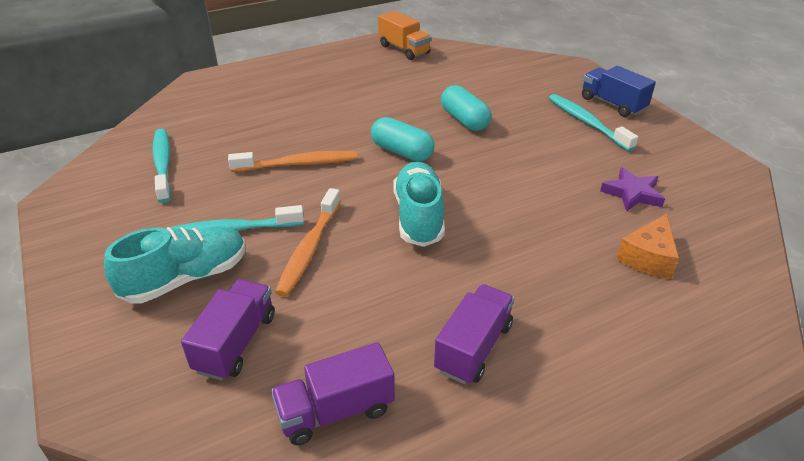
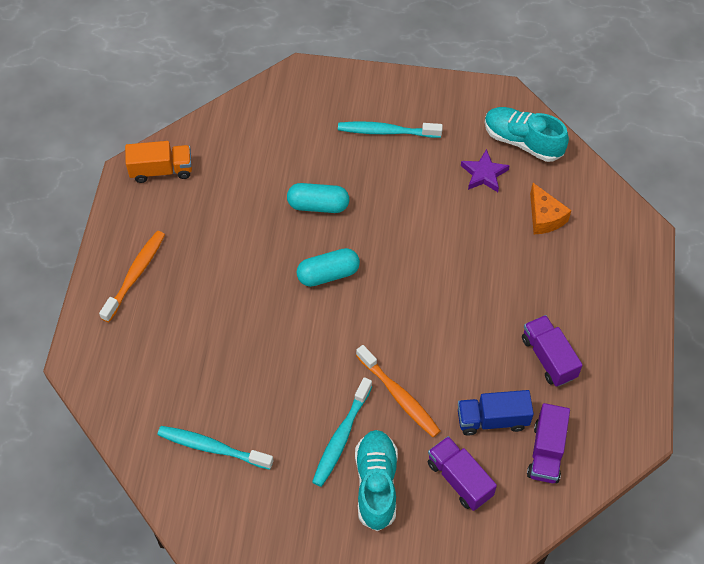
camera: 55 degrees left, 20 degrees up
orange toothbrush [228,151,357,172] -> orange toothbrush moved to [99,231,165,322]
turquoise shoe [394,162,445,247] -> turquoise shoe moved to [485,107,569,162]
blue truck [582,66,656,117] -> blue truck moved to [458,390,534,436]

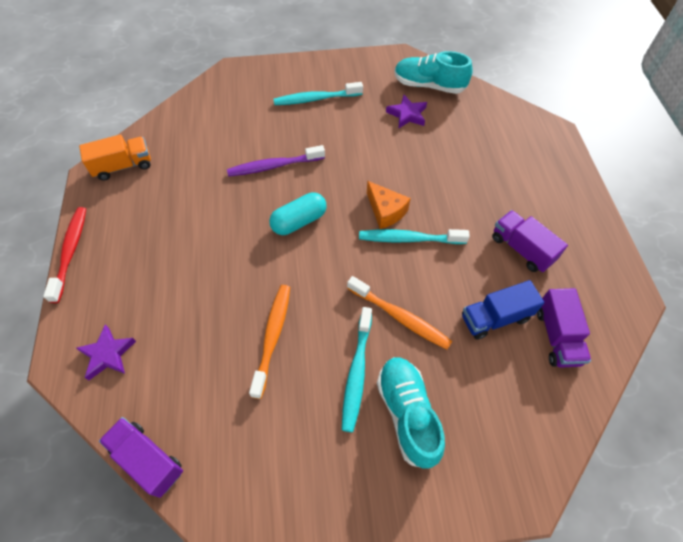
camera: 15 degrees left, 0 degrees up
orange toothbrush [99,231,165,322] -> orange toothbrush moved to [249,285,290,399]
turquoise toothbrush [157,426,273,470] -> turquoise toothbrush moved to [359,229,470,244]
turquoise capsule [287,183,349,213] -> purple toothbrush [227,145,325,177]
purple truck [428,436,497,511] -> purple truck moved to [99,417,183,498]
orange cheese [530,183,572,234] -> orange cheese moved to [367,181,411,229]
none -> red toothbrush [43,207,86,303]
none -> purple star [76,325,136,380]

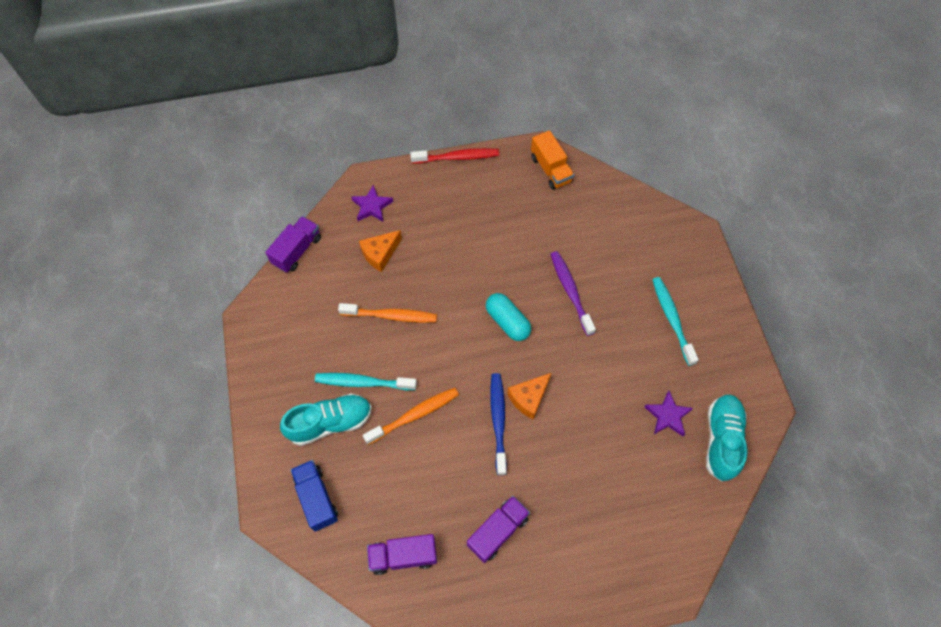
camera: 85 degrees right, 5 degrees up
orange toothbrush [347,276,452,349] -> orange toothbrush turned 150 degrees counterclockwise [363,387,459,445]
turquoise toothbrush [359,229,470,244] -> blue toothbrush [490,373,507,475]
blue truck [462,280,544,340] -> blue truck moved to [291,460,338,531]
none -> orange cheese [359,230,402,272]

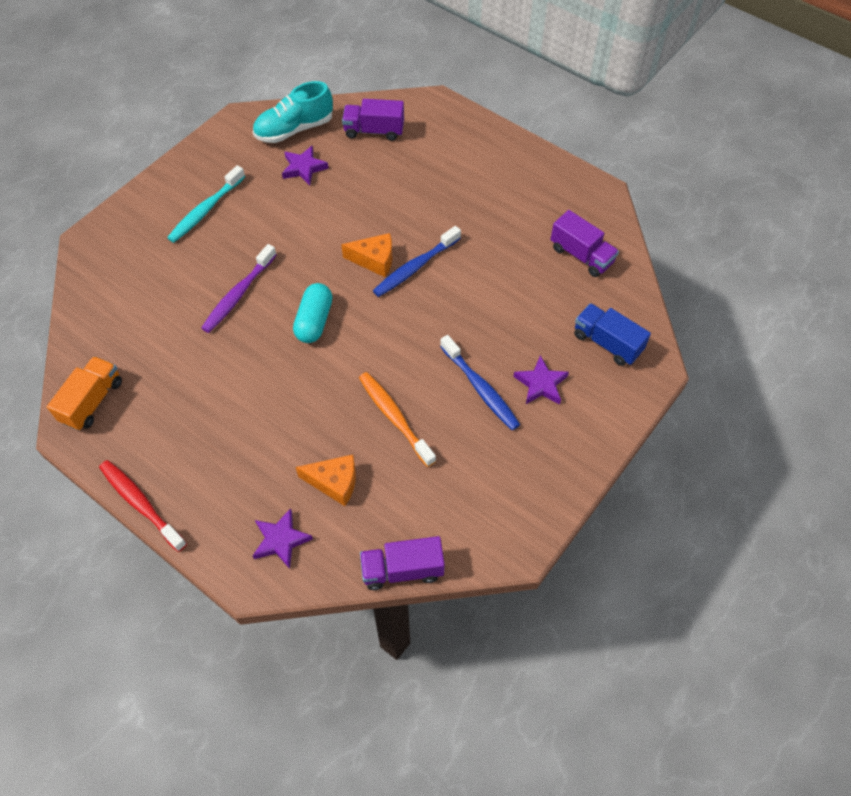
camera: 130 degrees left, 5 degrees down
turquoise shoe [280,393,372,446] -> purple star [513,355,569,404]
blue truck [291,460,338,531] -> blue truck turned 105 degrees clockwise [574,303,651,366]
turquoise toothbrush [315,373,417,390] -> blue toothbrush [440,335,520,430]
orange toothbrush [363,387,459,445] -> none
purple truck [467,496,530,563] -> purple truck moved to [342,99,404,141]

